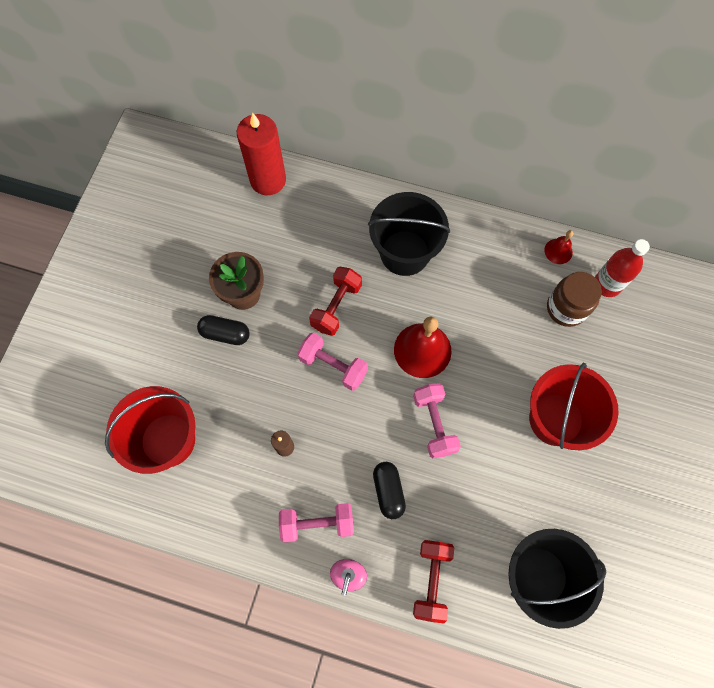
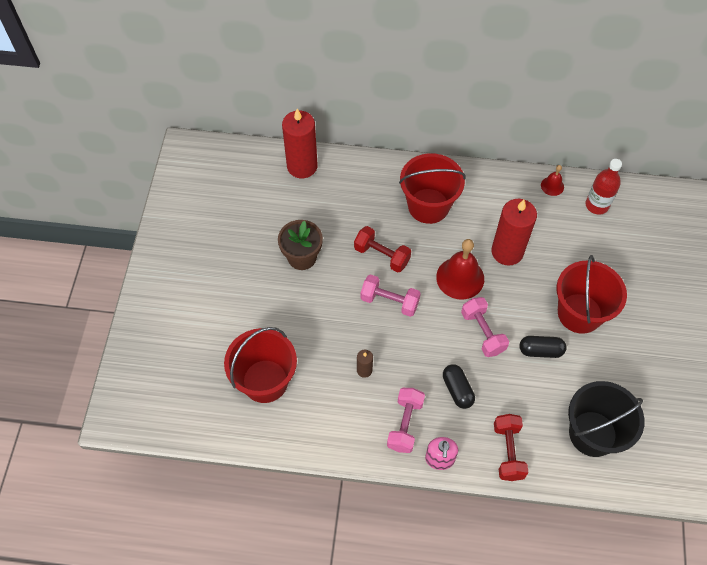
camera: 10 degrees left, 10 degrees down
black capsule [197,315,250,345] -> black capsule moved to [520,336,567,358]
pink dumbbell [279,503,354,543] -> pink dumbbell turned 60 degrees counterclockwise [387,388,425,453]
red dumbbell [309,267,362,336] -> red dumbbell turned 75 degrees counterclockwise [354,226,411,272]
black bucket [368,192,450,276] -> red bucket [399,153,466,224]
brown jar [547,272,602,327] -> none
none -> red candle [491,199,537,266]

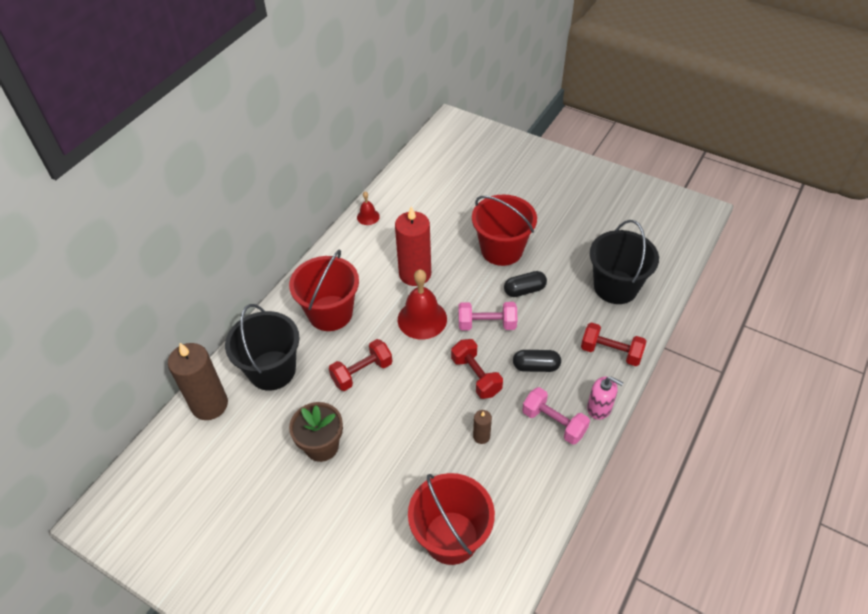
camera: 65 degrees left, 10 degrees down
red candle [282,109,318,178] -> brown candle [168,343,228,420]
pink dumbbell [361,274,421,317] -> none
black capsule [520,336,567,358] -> black capsule turned 45 degrees clockwise [504,271,547,297]
red bottle [585,159,622,215] -> none
none -> black bucket [225,304,300,391]
none -> red dumbbell [451,339,503,399]

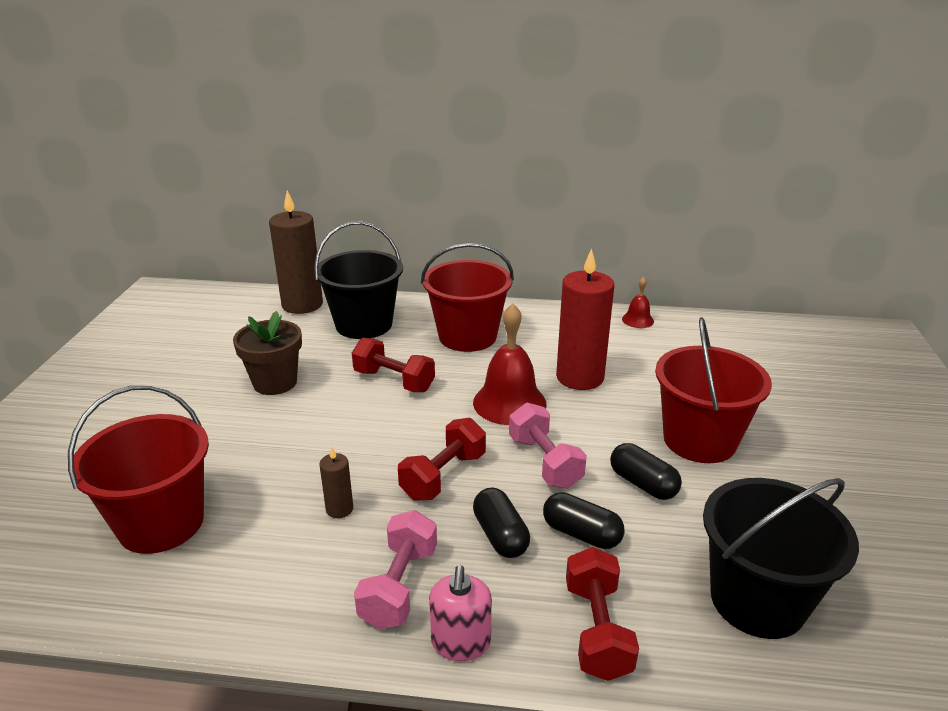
camera: 65 degrees right, 20 degrees down
none -> black capsule [543,492,625,549]

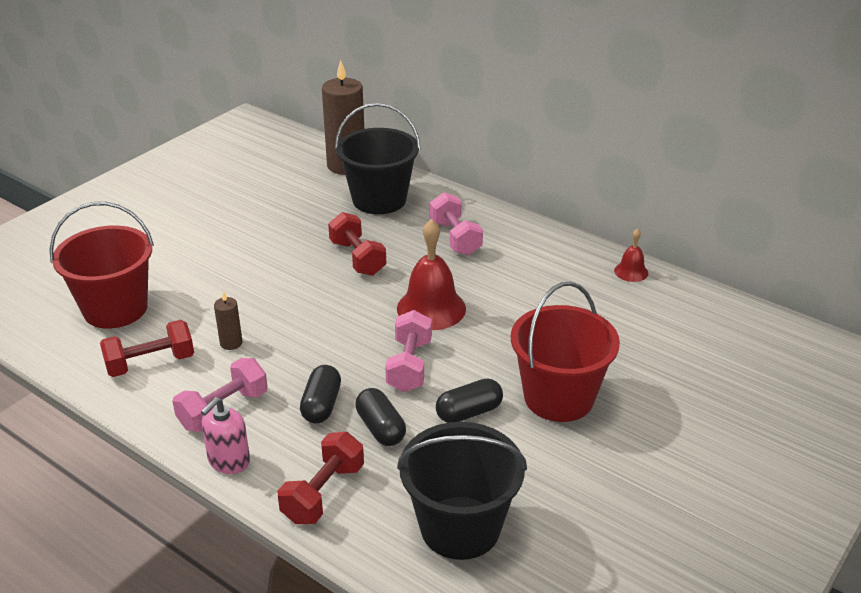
camera: 30 degrees right, 5 degrees up
brown flower pot [233,311,302,395] -> none
red dumbbell [398,418,486,500] -> red dumbbell moved to [100,320,194,377]
red bucket [421,243,514,352] -> pink dumbbell [430,192,483,256]
red candle [556,248,614,390] -> none
black capsule [610,443,682,500] -> black capsule turned 75 degrees clockwise [436,378,503,423]

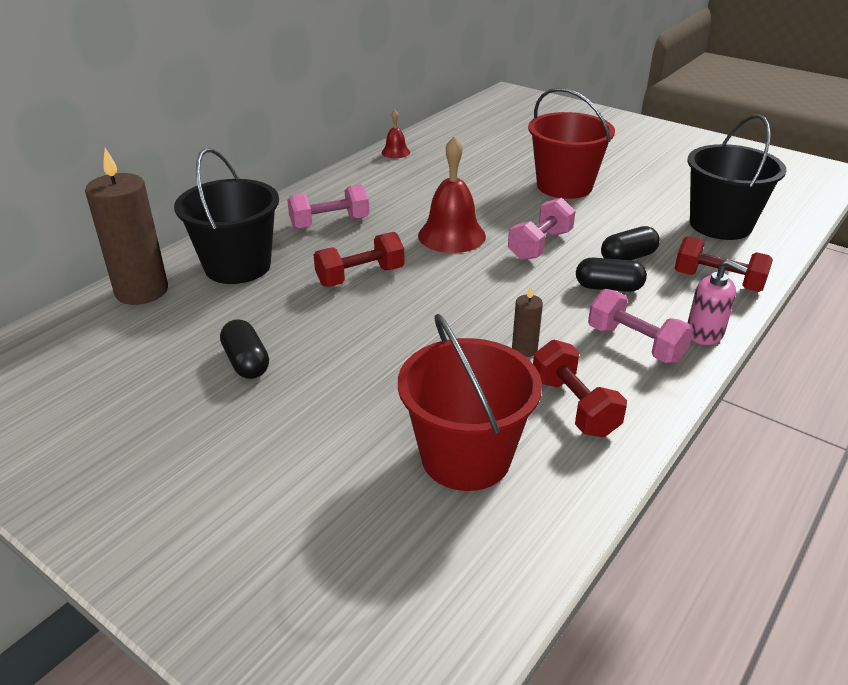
camera: 90 degrees left, 0 degrees up
pink dumbbell [385,310,432,392] -> pink dumbbell turned 60 degrees counterclockwise [508,198,575,261]
black capsule [436,378,503,423] -> black capsule moved to [220,319,269,379]

